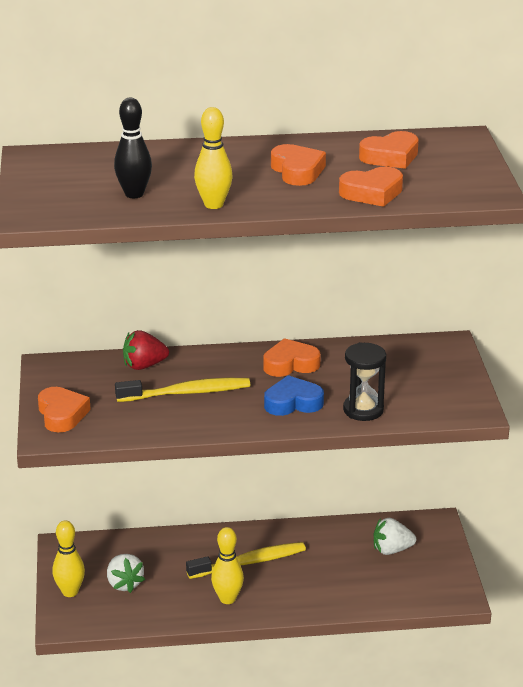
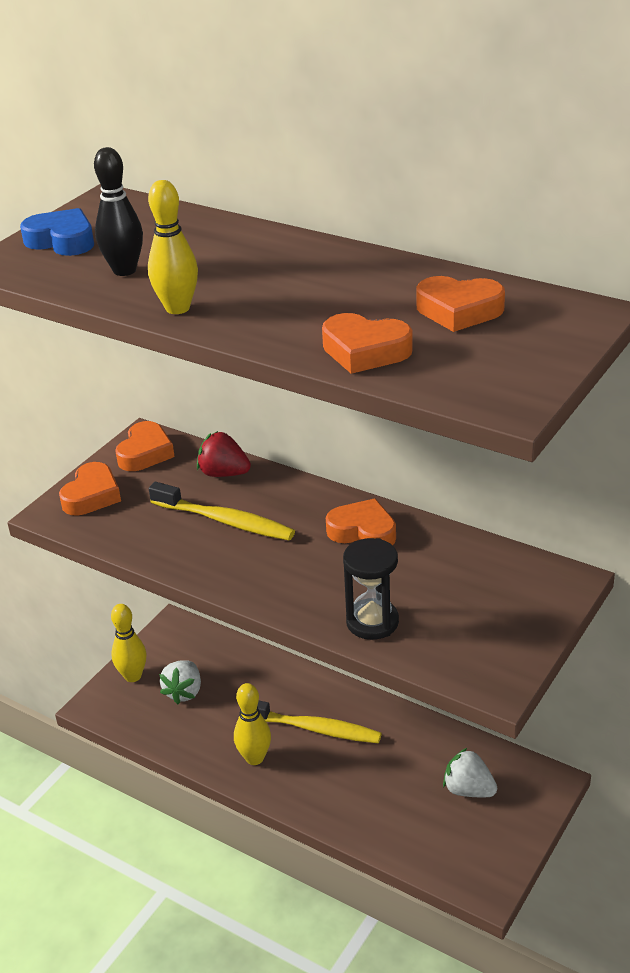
camera: 40 degrees right, 5 degrees up
blue heart [264,375,324,416] -> blue heart moved to [20,208,94,256]
orange heart [271,144,326,186] -> orange heart moved to [115,421,175,471]

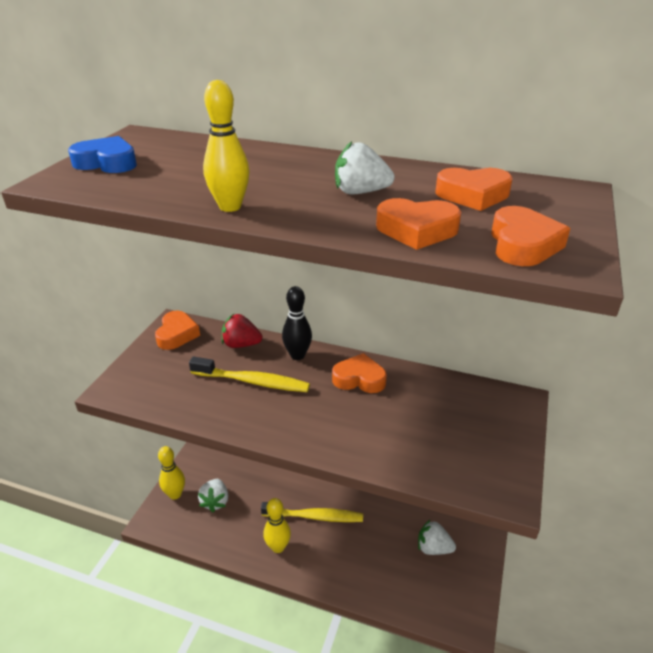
camera: 15 degrees left, 0 degrees up
orange heart [59,462,121,516] -> orange heart moved to [491,206,570,266]
black bowling pin [94,147,143,276] -> black bowling pin moved to [282,286,312,360]
black hourglass [343,538,399,640] -> none
none -> white strawberry [335,142,395,194]

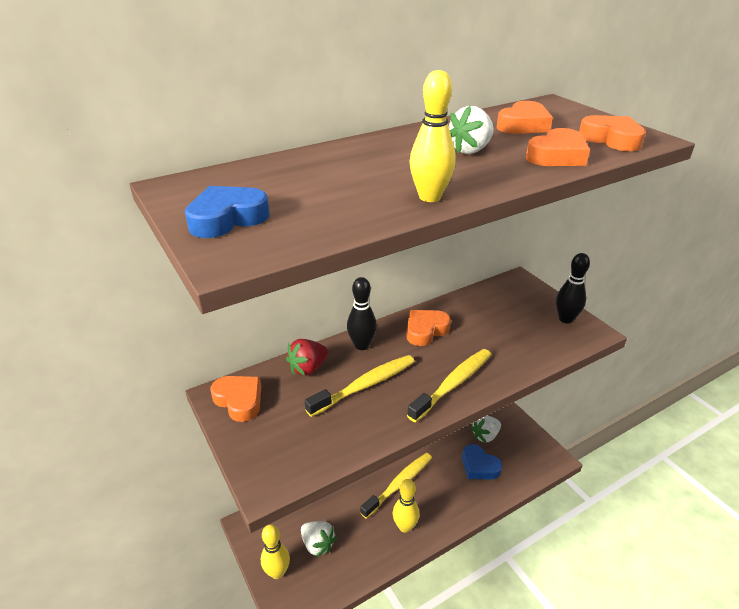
camera: 50 degrees left, 0 degrees up
none -> yellow toothbrush [407,349,491,422]
none -> blue heart [462,444,502,479]
none -> black bowling pin [556,253,590,324]

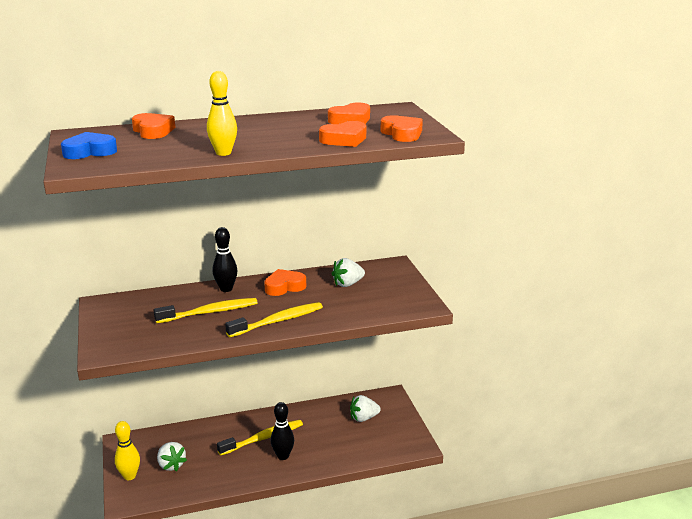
camera: 15 degrees right, 10 degrees down
orange heart [211,376,261,422] -> orange heart moved to [132,113,175,139]
red strawberry [286,339,328,376] -> none
yellow bowling pin [393,479,420,533] -> none
white strawberry [449,106,494,154] -> white strawberry moved to [332,258,365,287]
blue heart [462,444,502,479] -> none
black bowling pin [556,253,590,324] -> black bowling pin moved to [271,402,294,460]

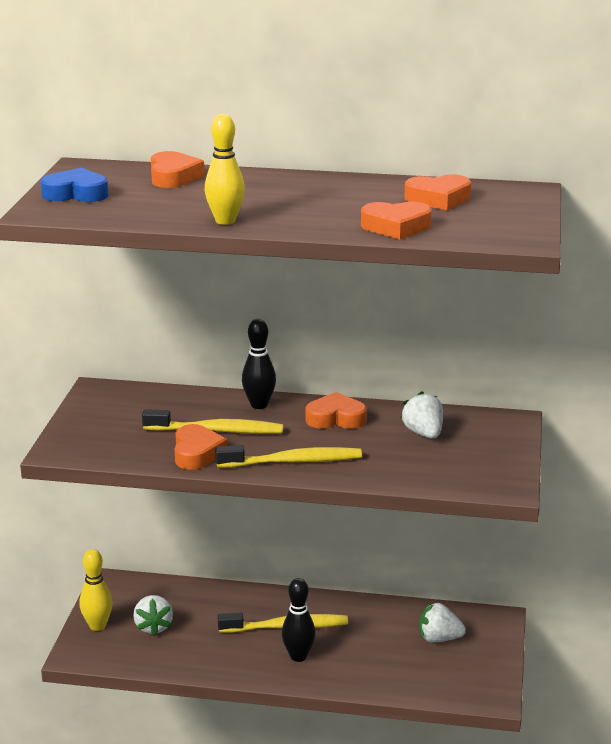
camera: 25 degrees right, 0 degrees up
white strawberry [332,258,365,287] -> white strawberry turned 75 degrees clockwise [401,391,443,438]
orange heart [380,115,423,142] -> orange heart moved to [175,424,228,470]

